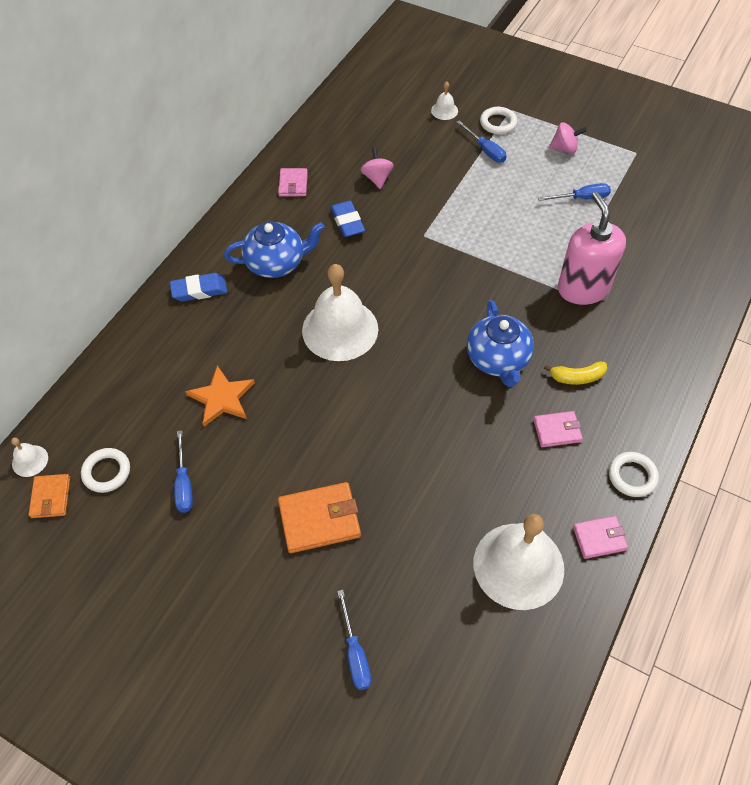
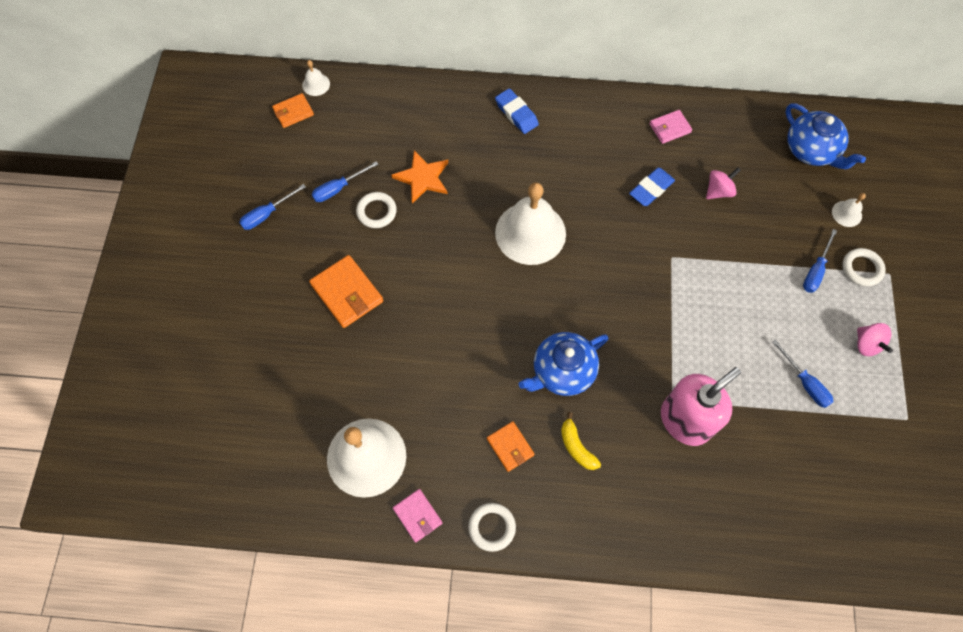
camera: 65 degrees right, 10 degrees up
white ring [81,448,130,493] -> white ring moved to [356,192,397,228]
blue teapot [224,222,325,278] -> blue teapot moved to [785,103,866,169]
blue screwdriver [337,590,371,690] -> blue screwdriver moved to [239,184,306,230]
pink wallet [533,411,583,447] -> orange wallet [487,421,534,472]

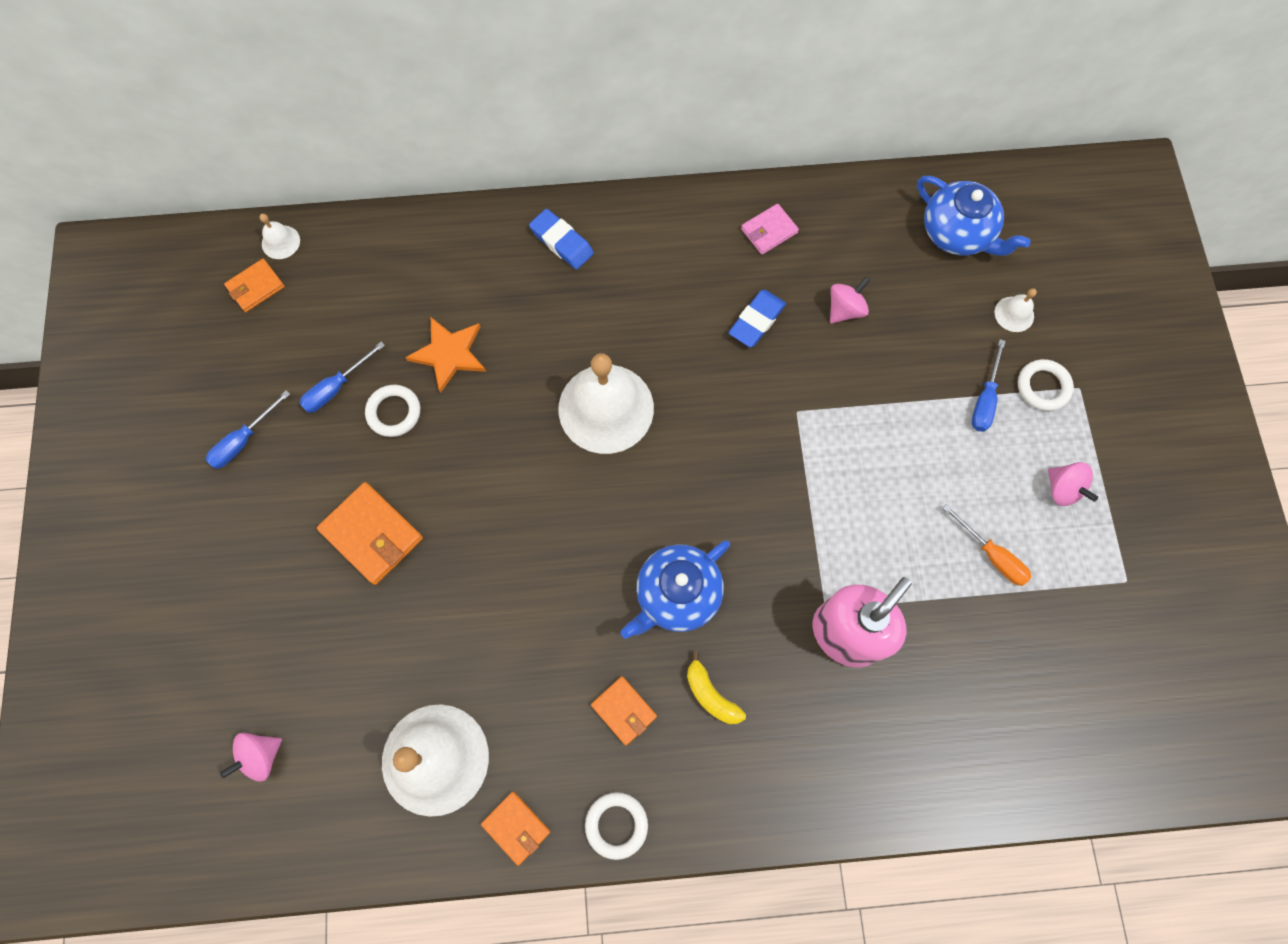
camera: 10 degrees left, 5 degrees up
pink wallet [393,489,442,543] -> orange wallet [481,792,550,866]
blue screwdriver [772,339,833,408] -> orange screwdriver [942,504,1031,586]
none -> pink spinning top [220,733,282,782]

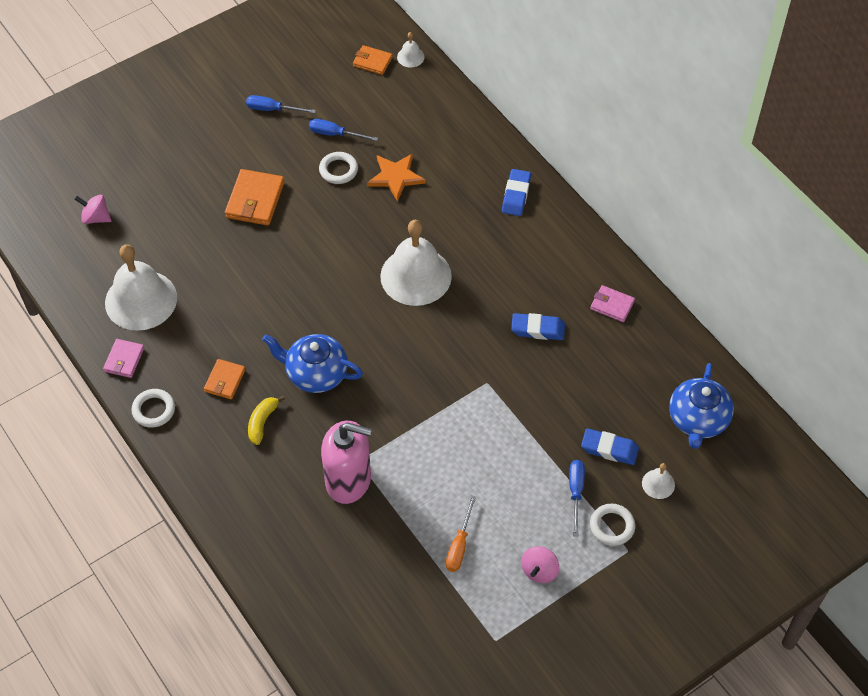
camera: 60 degrees right, 15 degrees down
orange wallet [481,792,550,866] -> pink wallet [103,339,144,378]
pink spinning top [830,277,870,323] -> none
blue screwdriver [972,339,1005,432] -> blue screwdriver turned 105 degrees clockwise [569,460,585,537]
none -> blue eraser [581,429,639,465]

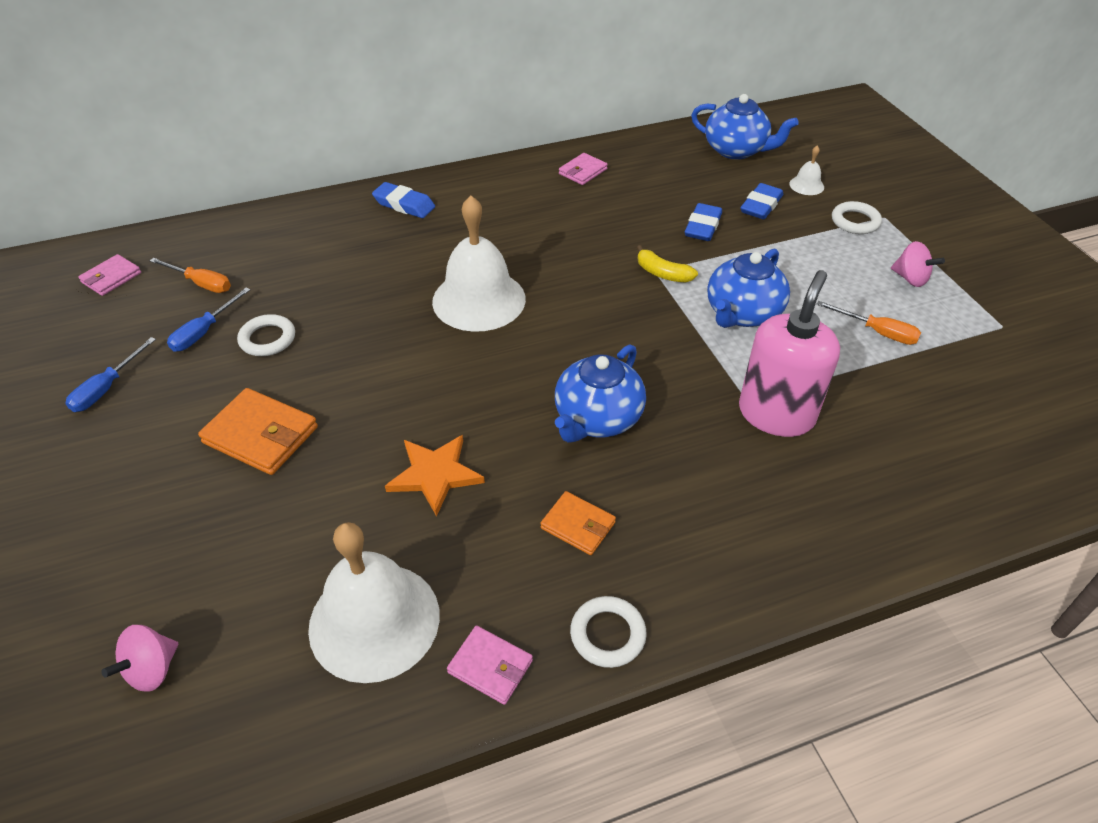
camera: 75 degrees left, 10 degrees down
yellow banana [248,396,285,445] -> yellow banana moved to [637,245,698,283]
orange wallet [353,45,392,75] -> pink wallet [78,254,141,296]
orange star [367,153,426,202] -> orange star moved to [385,435,485,517]
white bell [397,32,425,67] -> none
blue eraser [511,313,565,340] -> blue eraser moved to [685,203,722,241]
blue screwdriver [569,460,585,537] -> none
none -> orange screwdriver [150,258,231,293]
none -> blue teapot [707,248,790,328]

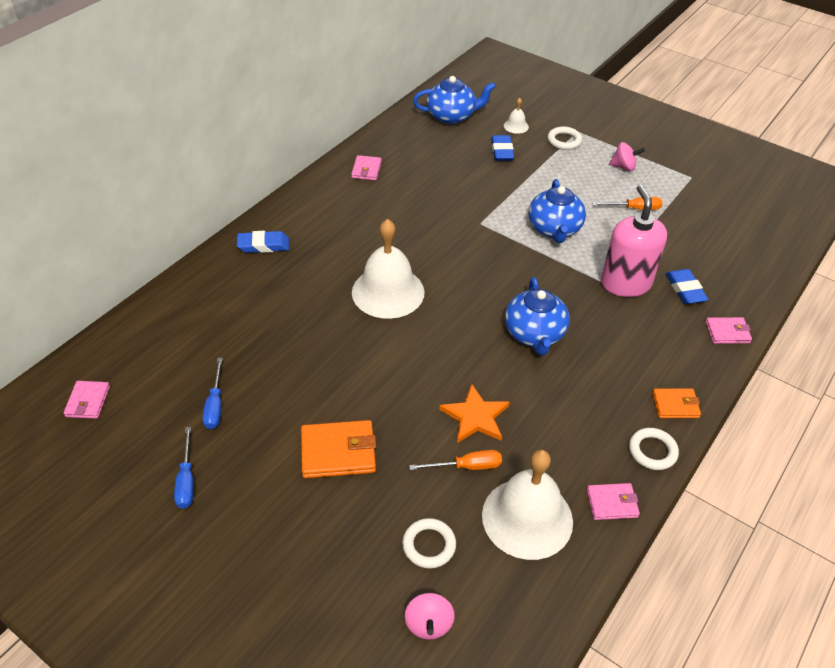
camera: 35 degrees left, 0 degrees up
orange screwdriver [150,258,231,293] -> orange screwdriver moved to [409,450,502,470]
white ring [237,314,295,356] -> white ring moved to [402,518,456,569]
orange wallet [540,491,616,555] -> orange wallet moved to [652,389,701,418]
yellow banana [637,245,698,283] -> none
blue eraser [685,203,722,241] -> blue eraser moved to [666,269,709,304]
none -> pink wallet [706,317,752,344]

